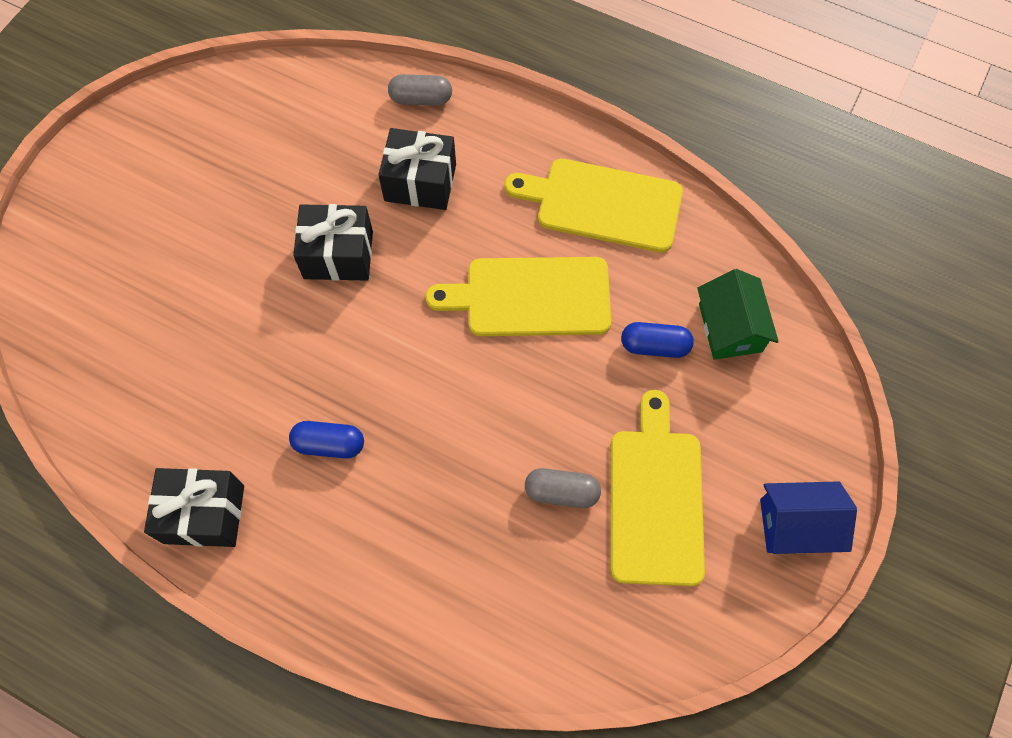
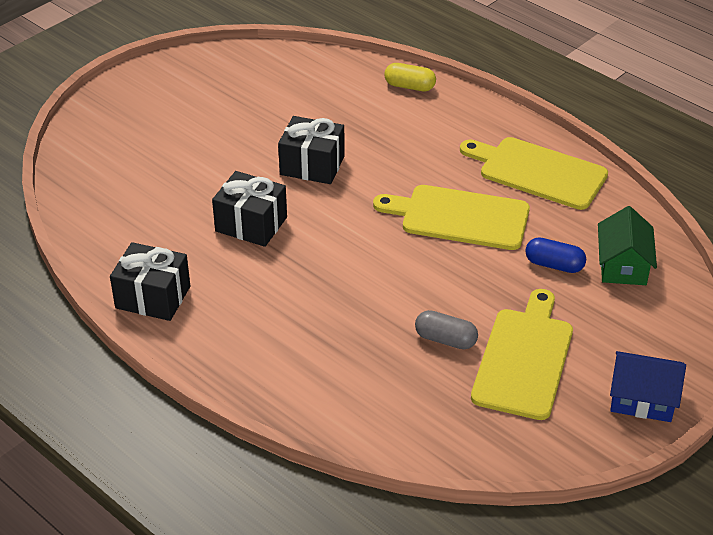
camera: 15 degrees right, 25 degrees down
blue capsule [289,421,364,459] -> none
black gift [378,128,456,210] -> black gift moved to [212,171,287,247]
grey capsule [388,74,452,106] -> yellow capsule [384,63,436,91]

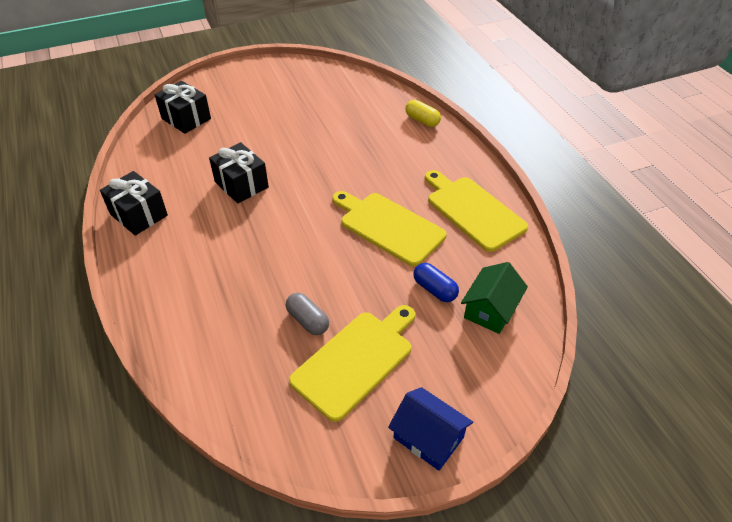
camera: 25 degrees right, 5 degrees up
black gift [278,116,345,184] -> black gift moved to [155,81,211,134]

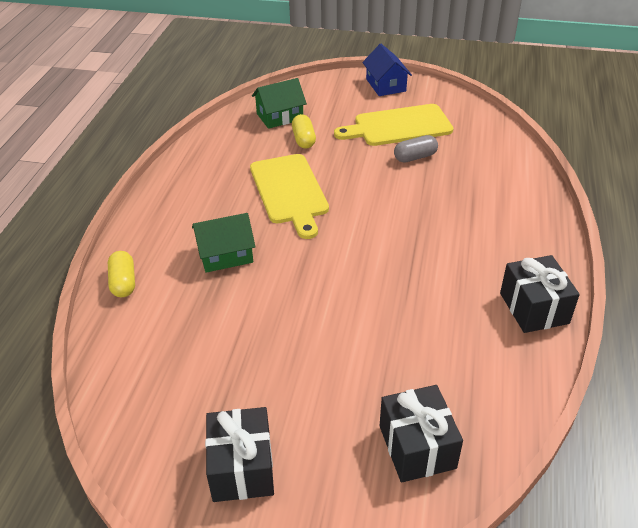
camera: 145 degrees left, 5 degrees down
black gift [209,142,269,204] -> black gift moved to [205,407,274,502]
grey capsule [286,293,329,335] -> grey capsule turned 75 degrees clockwise [394,135,438,163]
blue capsule [413,263,459,302] -> yellow capsule [292,114,316,149]
yellow cutting board [425,170,528,252] -> none
none -> green house [192,213,256,273]

